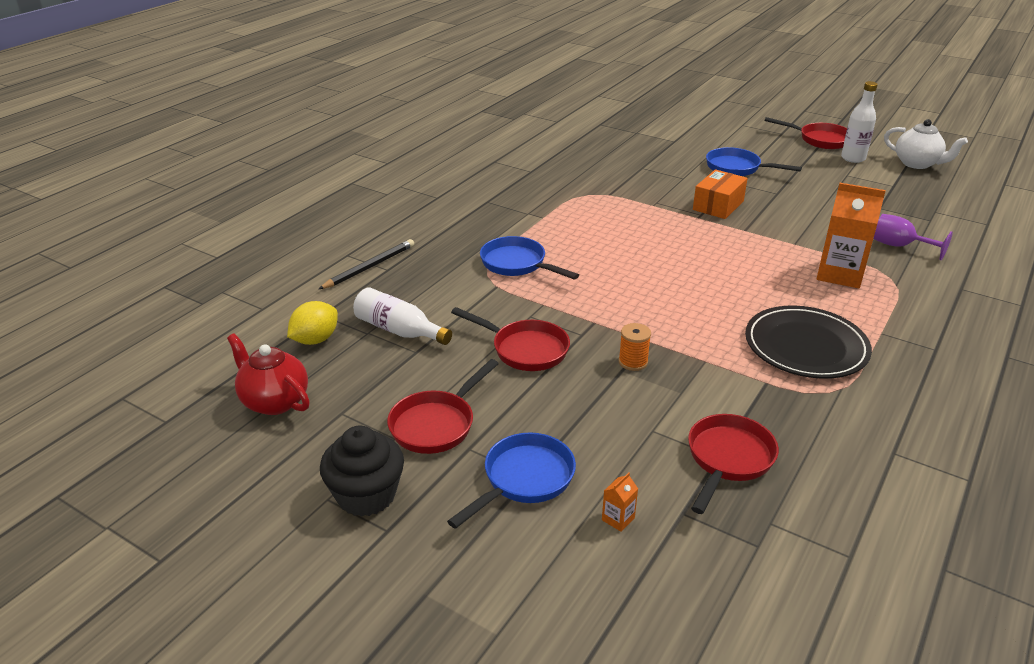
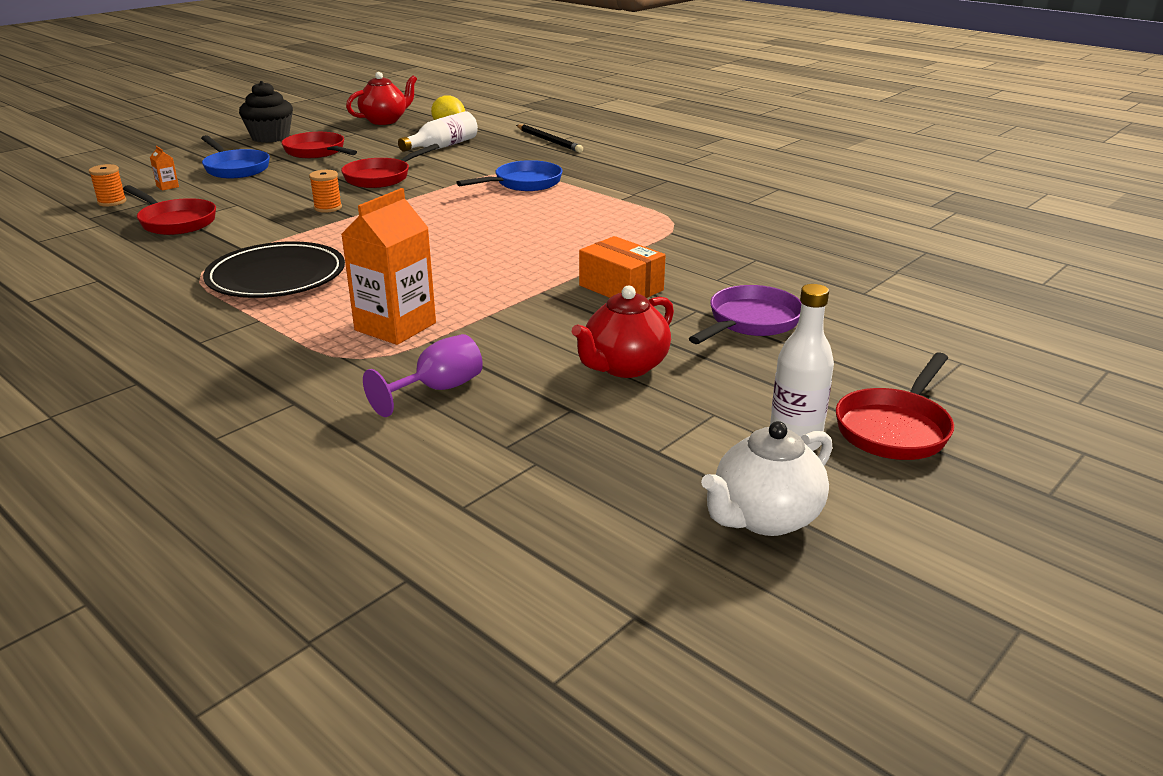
camera: 100 degrees right, 5 degrees down
blue pan [706,147,802,176] -> purple pan [689,285,802,344]
none -> orange spool [89,164,126,207]
none -> red teapot [572,286,674,378]

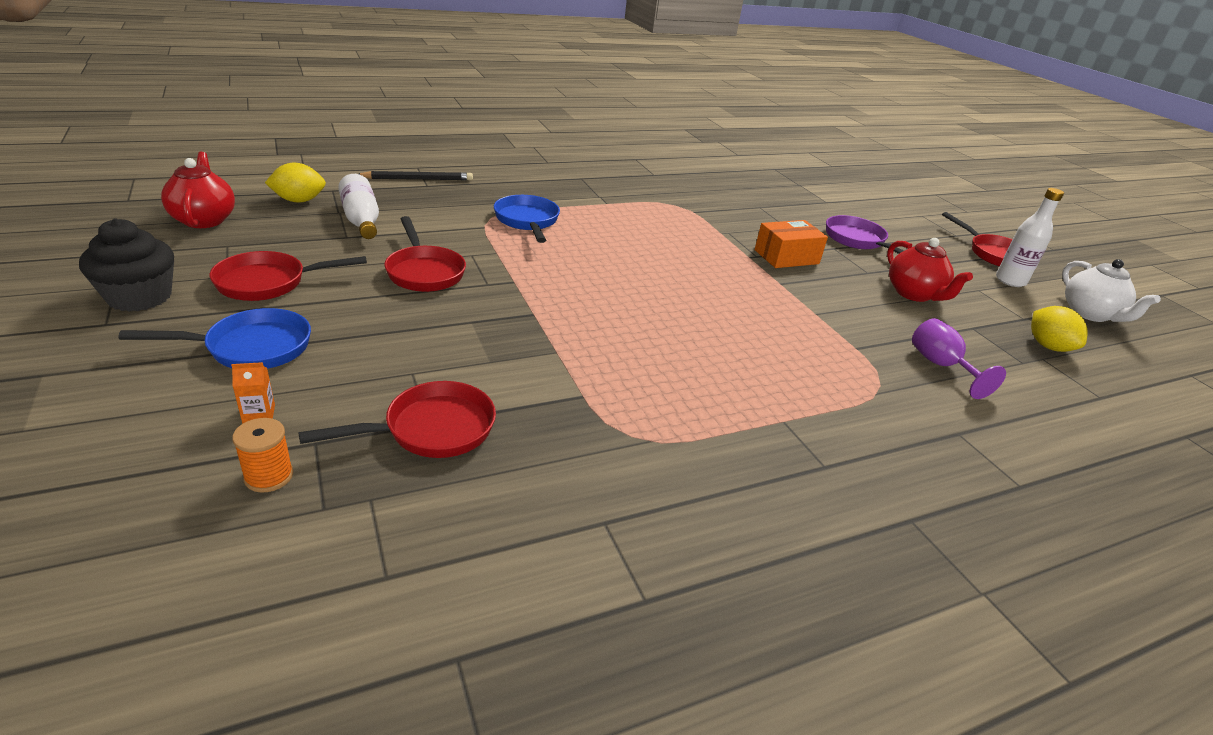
camera: 70 degrees left, 5 degrees up
black plate [203,241,345,298] -> none
orange spool [309,170,342,213] -> none
orange carton [341,188,436,345] -> none
none -> yellow lemon [1031,306,1087,352]

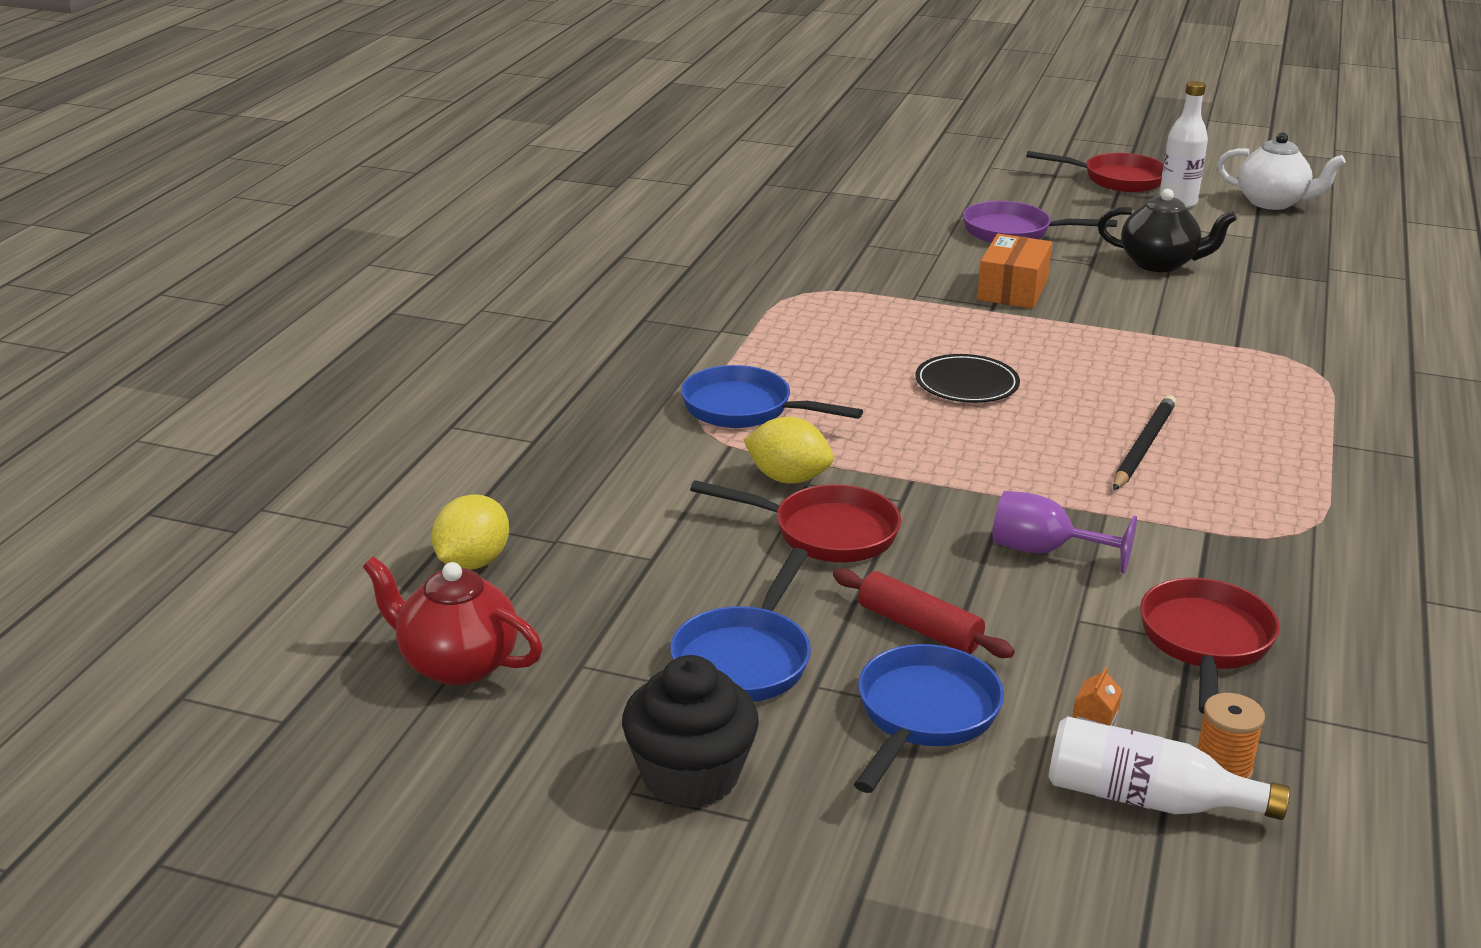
camera: 45 degrees left, 5 degrees down
red pan [210,251,367,301] -> blue pan [670,548,811,702]
white bottle [338,174,379,239] -> white bottle moved to [1048,717,1290,820]
black pencil [359,171,473,180] -> black pencil moved to [1113,395,1177,490]
red teapot [887,238,973,302] -> black teapot [1097,189,1237,272]
purple goblet [912,318,1006,399] -> purple goblet moved to [992,491,1137,574]
yellow lemon [1031,306,1087,352] -> yellow lemon moved to [744,417,834,484]
none -> red rolling pin [833,568,1015,658]
none -> black plate [915,354,1020,403]

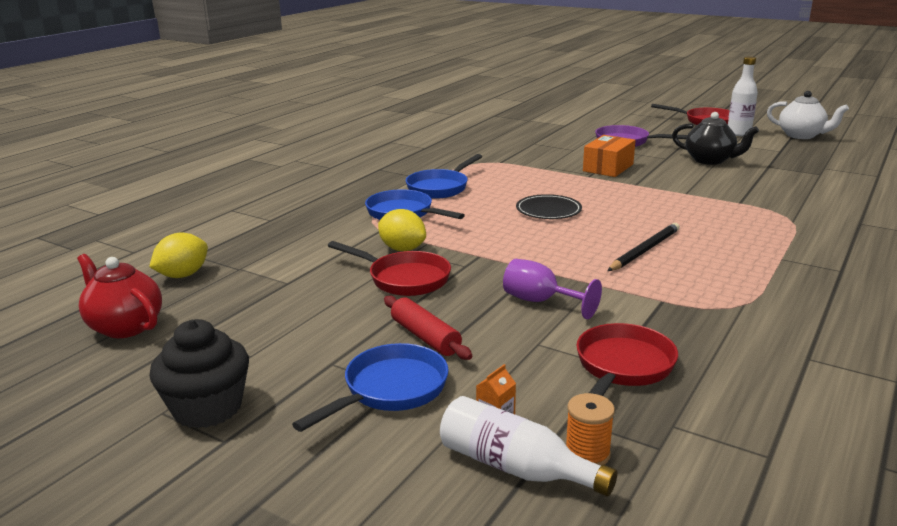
camera: 15 degrees right, 5 degrees down
blue pan [670,548,811,702] -> blue pan moved to [406,154,482,199]

